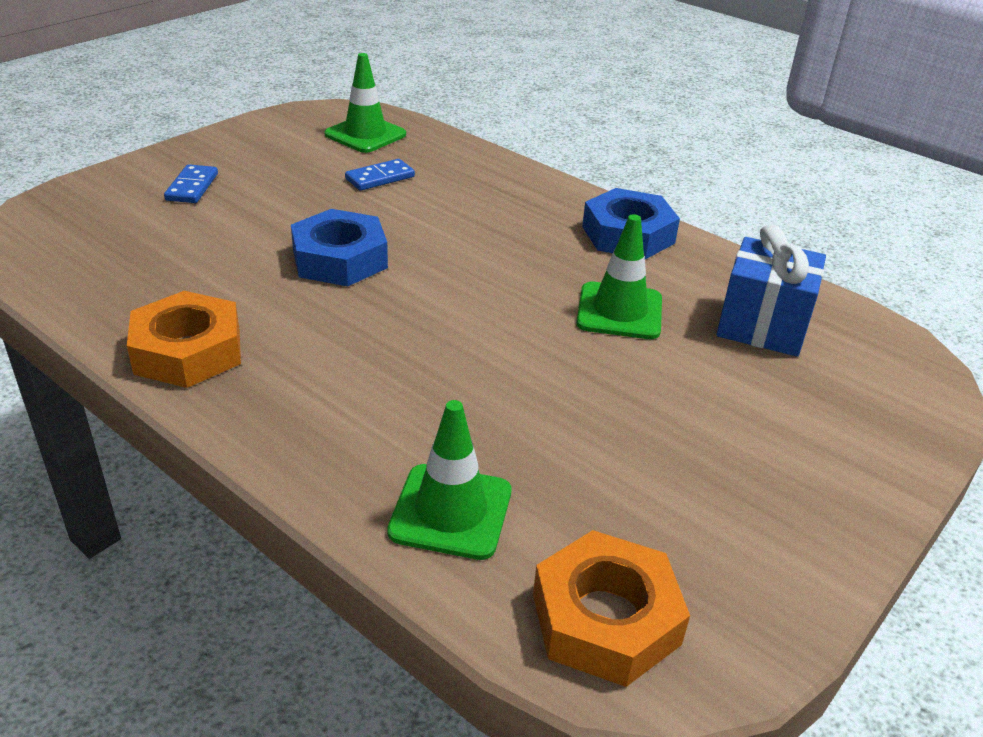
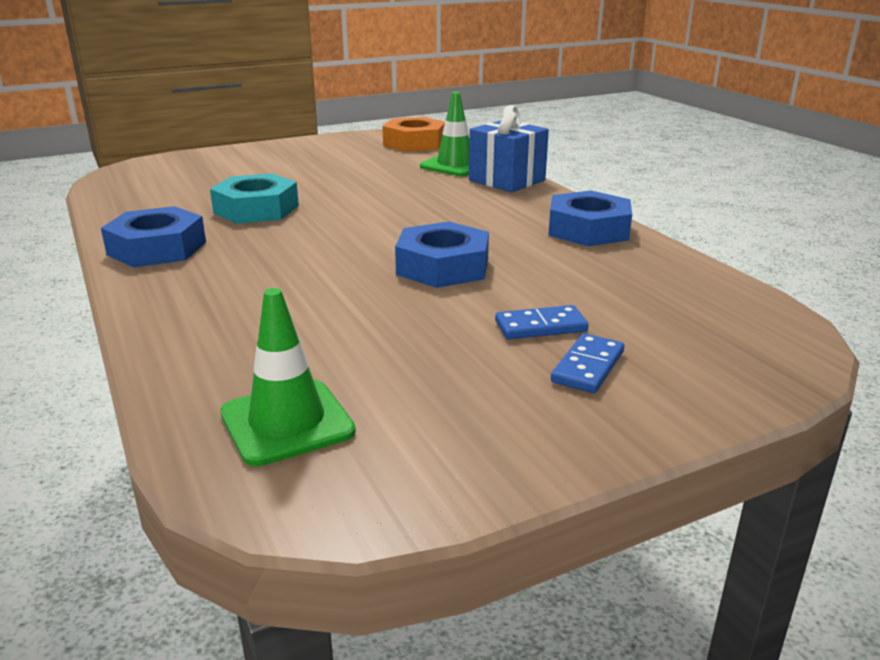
camera: 155 degrees left, 10 degrees down
orange nut [127,291,241,388] -> blue nut [548,190,632,246]
blue domino [345,159,415,191] -> blue domino moved to [495,305,589,339]
green traffic cone [576,214,662,339] -> turquoise nut [210,173,299,224]
blue gift [717,224,826,356] -> blue gift moved to [469,105,549,192]

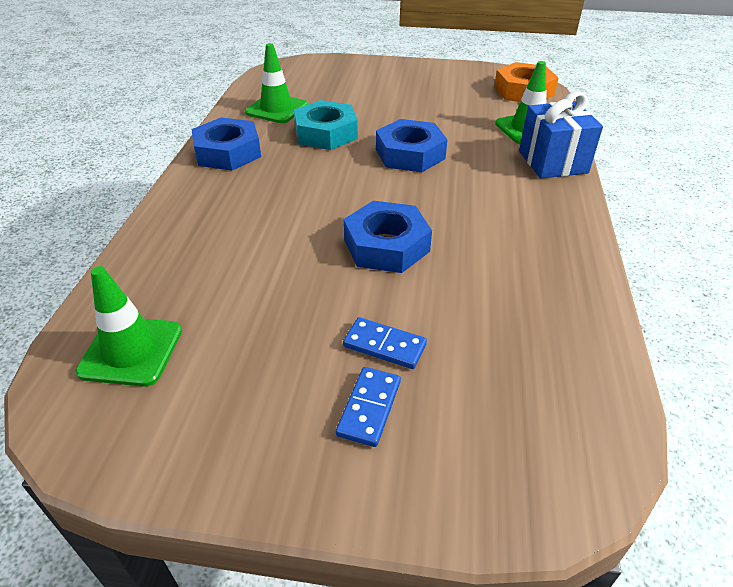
camera: 35 degrees right, 15 degrees up
blue nut [548,190,632,246] -> blue nut moved to [376,119,448,172]
blue domino [551,333,624,393] -> blue domino turned 45 degrees counterclockwise [336,367,401,447]
none -> green traffic cone [245,43,307,123]

